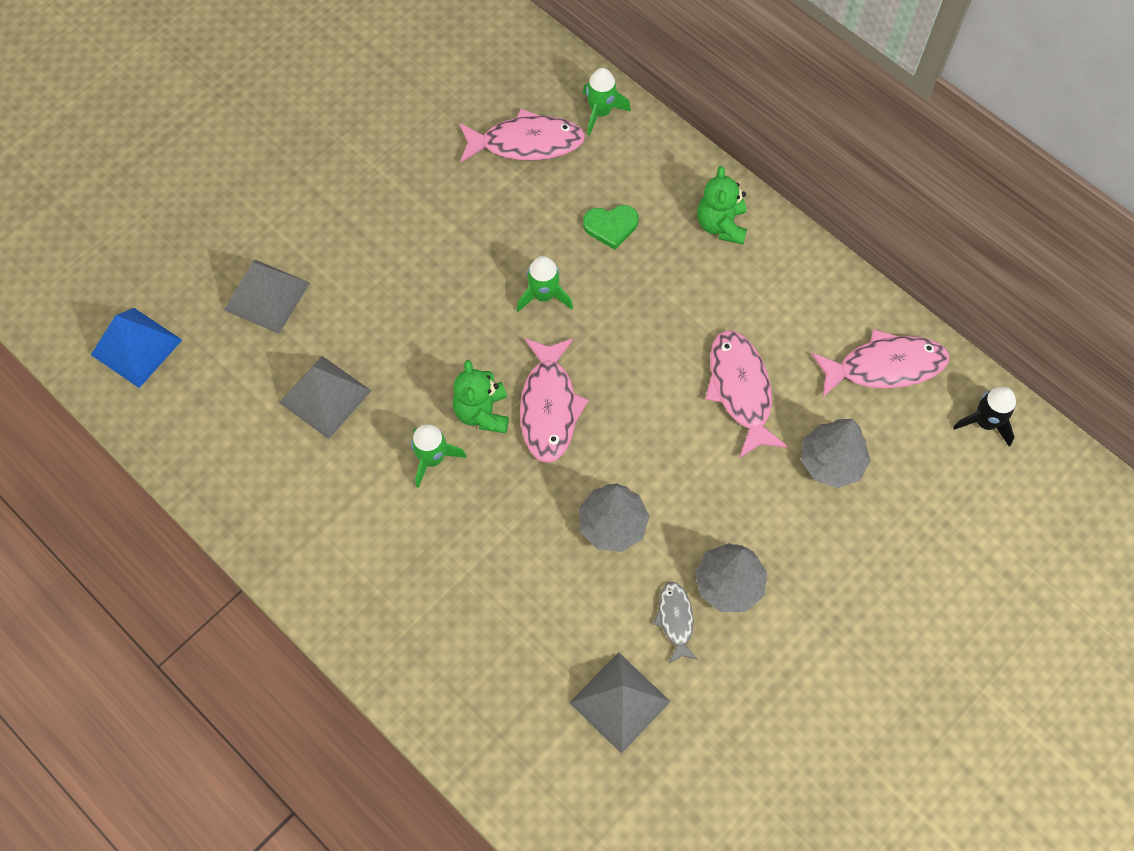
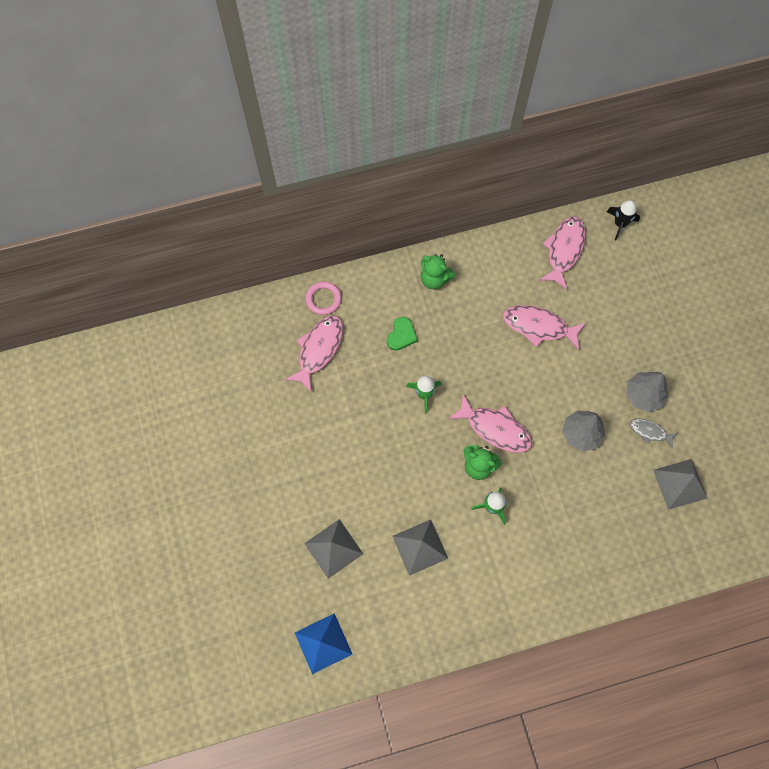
camera: 60 degrees left, 5 degrees up
green rocket [583,68,631,136] -> pink ring [305,281,341,315]
grey tree [801,419,871,488] -> none

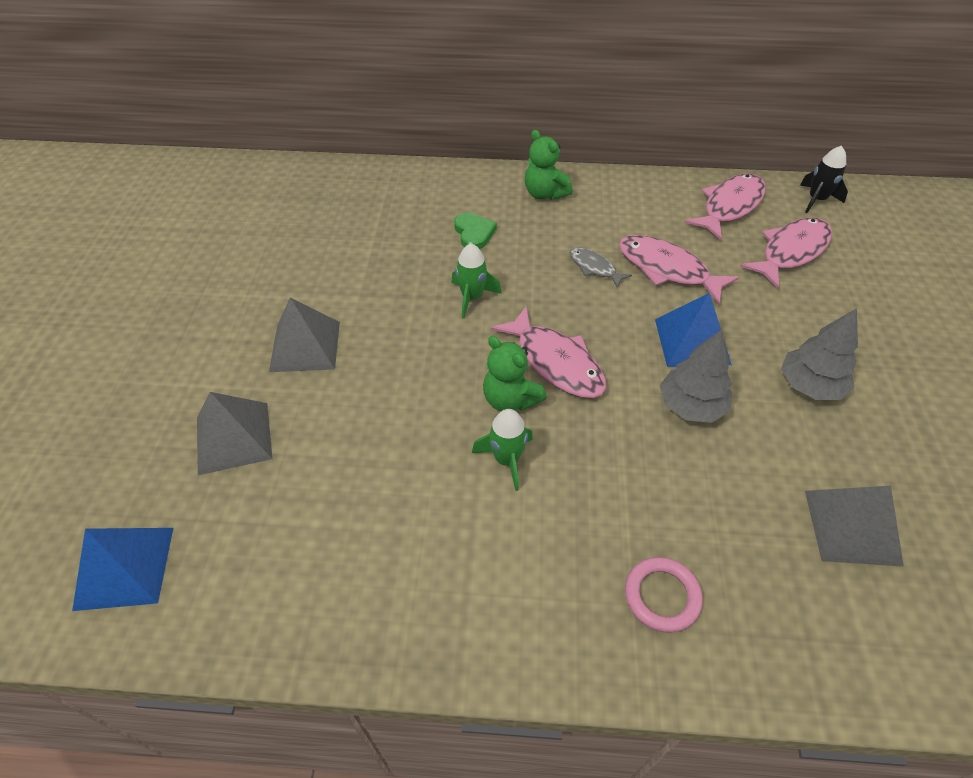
camera: 20 degrees right, 20 degrees down
pink fish [285,315,343,393] -> pink fish moved to [740,218,832,288]
pink ring [305,281,341,315] -> pink ring moved to [625,557,703,633]
green heart [387,317,418,351] -> green heart turned 60 degrees counterclockwise [454,213,497,249]
grey pyramid [392,519,448,576] -> grey pyramid moved to [269,298,340,372]
grey fish [630,418,677,448] -> grey fish moved to [569,248,632,288]
none -> blue pyramid [655,293,732,367]

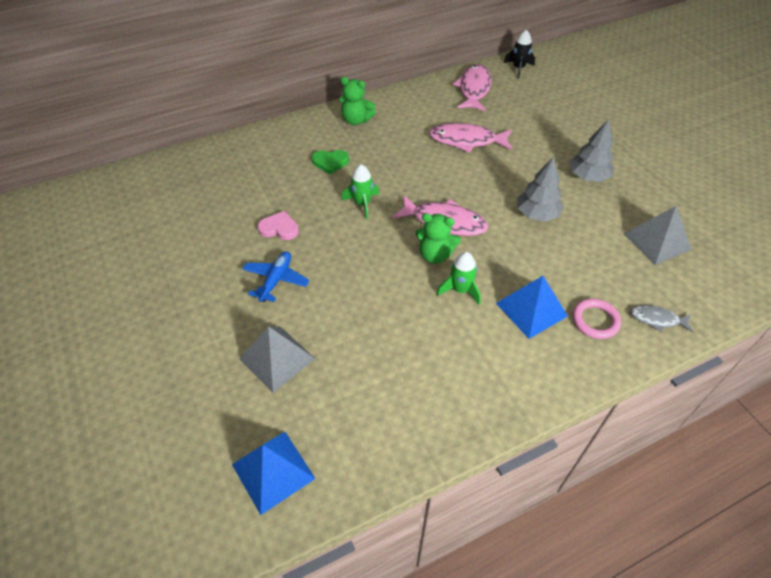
camera: 30 degrees left, 0 degrees up
grey pyramid [269,298,340,372] -> blue plane [242,251,310,302]
green heart [454,213,497,249] -> green heart turned 135 degrees clockwise [312,150,349,174]
grey fish [569,248,632,288] -> grey fish moved to [630,305,693,332]
blue pyramid [655,293,732,367] -> blue pyramid moved to [496,276,568,339]
pink fish [740,218,832,288] -> none
none -> pink heart [257,211,299,240]

